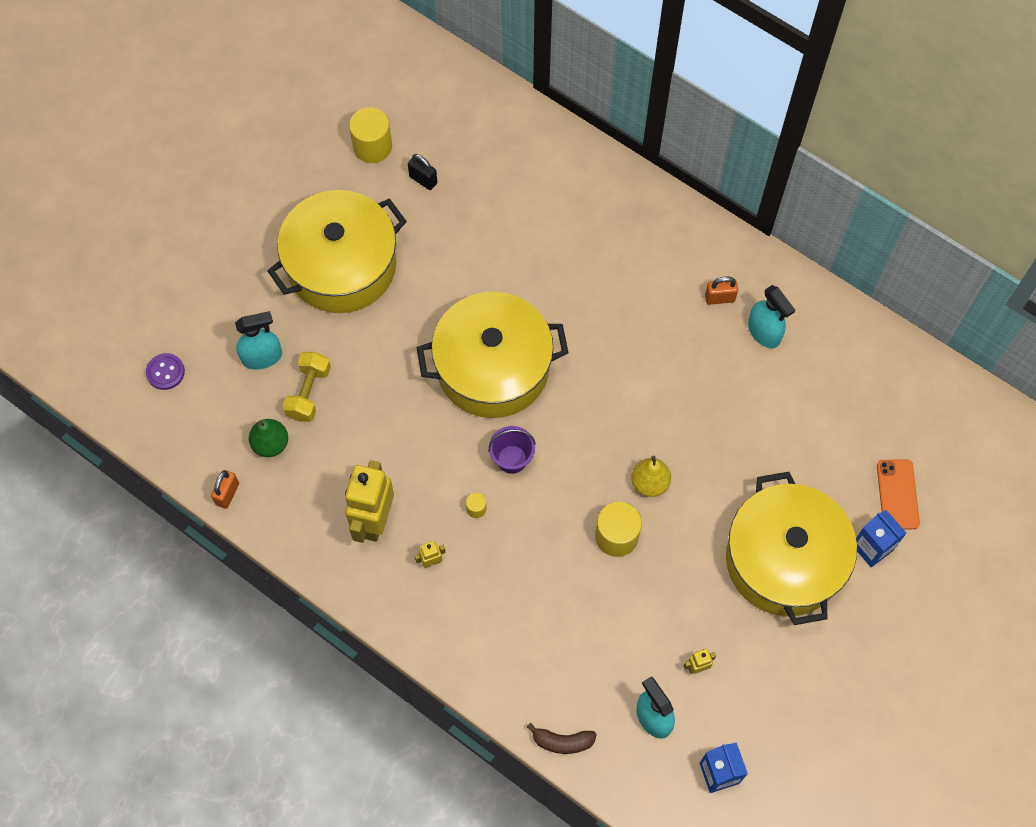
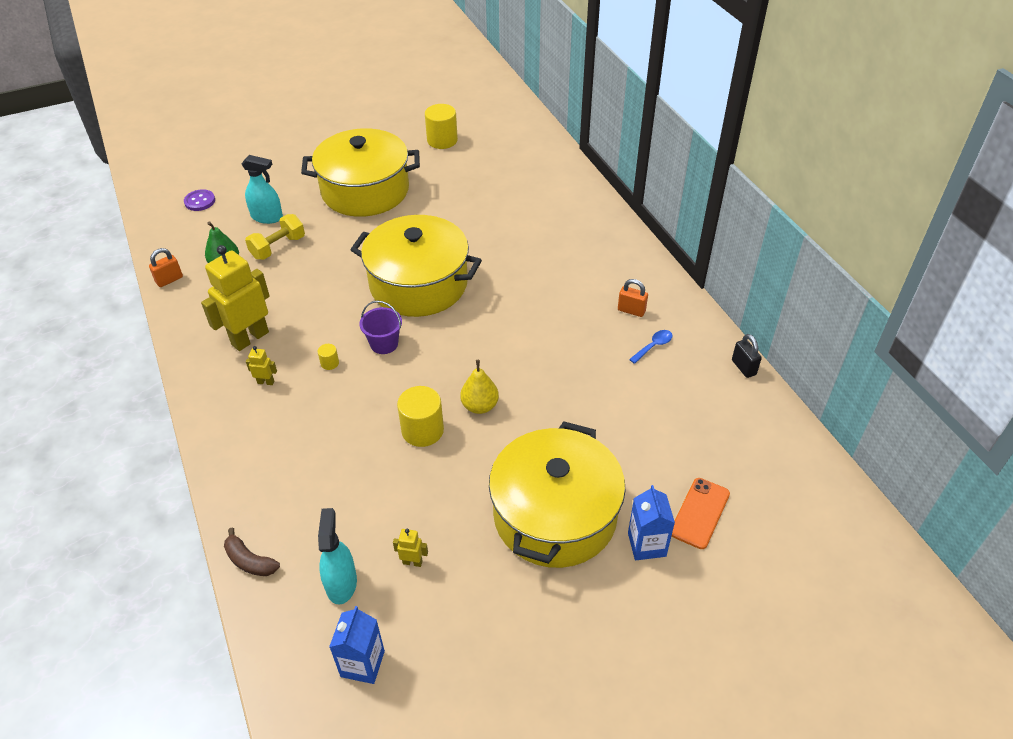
camera: 30 degrees right, 20 degrees down
black padlock [408,154,437,190] -> black padlock moved to [732,334,762,378]
turquoise spray bottle [748,285,795,348] -> blue spoon [629,330,673,364]

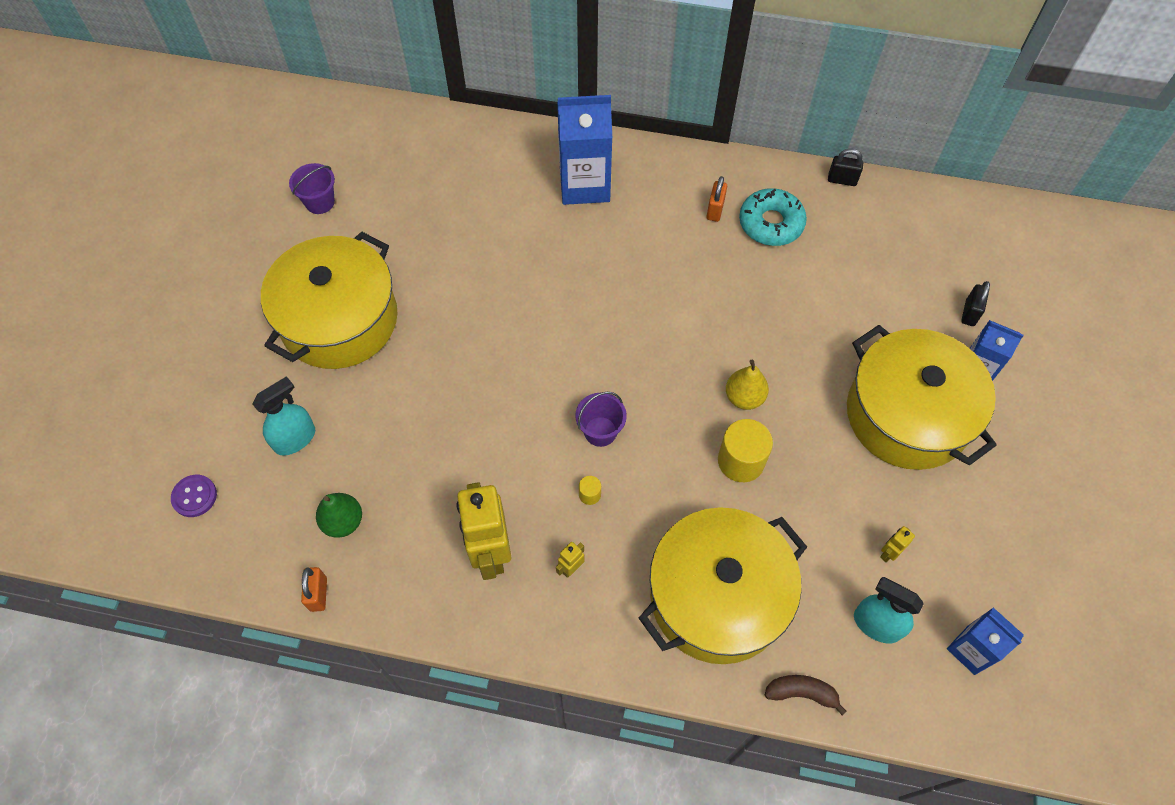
camera: 55 degrees left, 15 degrees up
brown banana [224,528,280,576] -> brown banana turned 150 degrees counterclockwise [765,675,847,715]
yellow dumbbell [245,214,305,260] -> none
yellow pot [350,215,482,317] -> yellow pot moved to [639,507,807,664]
yellow cylinder [425,104,458,149] -> purple bucket [289,163,335,214]
orange padlock [618,279,648,317] -> orange padlock turned 45 degrees counterclockwise [706,176,727,222]
blue spoon [629,330,673,364] -> turquoise donut [739,188,807,246]
orange phone [672,478,730,549] -> black padlock [961,281,990,326]
none -> blue carton [557,95,612,205]

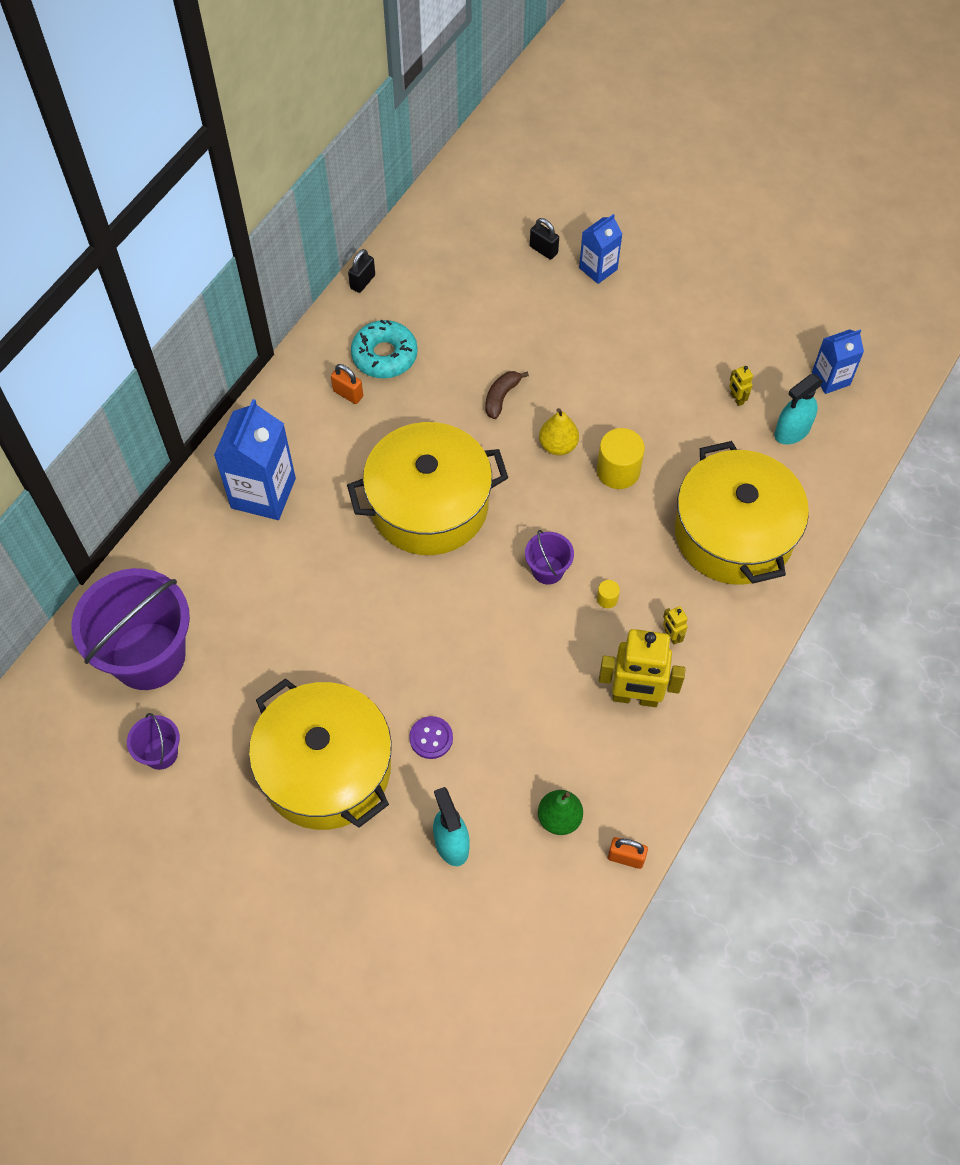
camera: 70 degrees left, 0 degrees up
purple button [171,475,217,517] -> purple button moved to [409,716,453,759]
brown banana [765,675,847,715] -> brown banana moved to [486,371,529,419]
yellow pot [847,325,997,470] -> yellow pot moved to [347,422,508,555]
none -> purple bucket [71,568,190,690]

